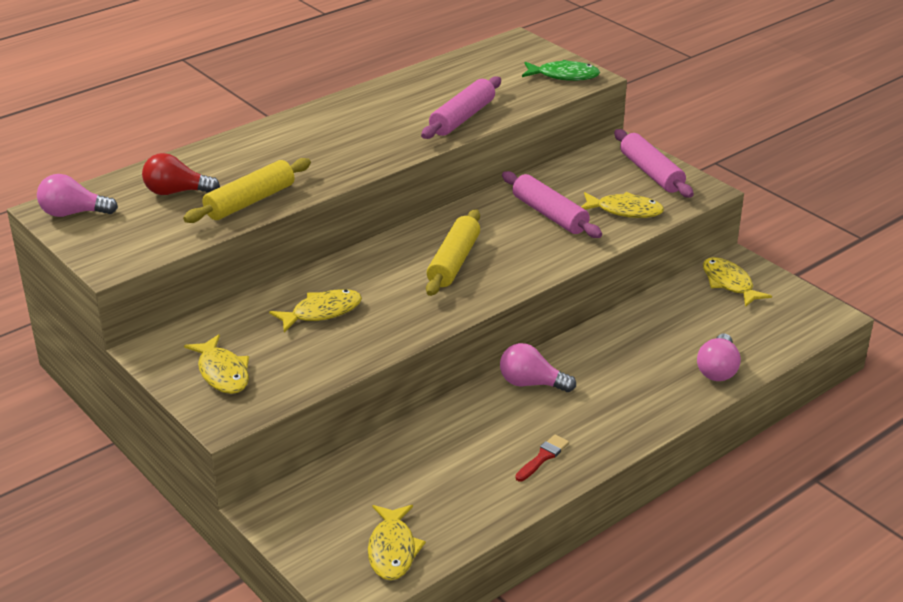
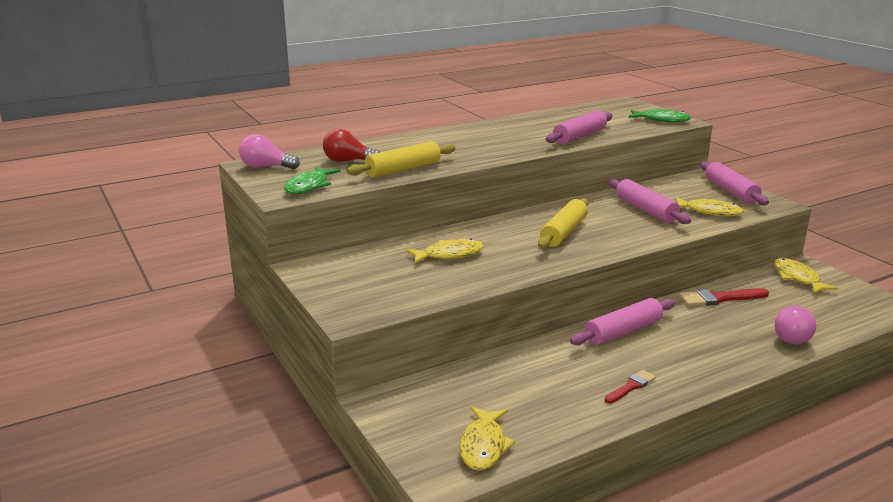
camera: 10 degrees right, 10 degrees down
yellow fish [184,334,249,394] -> none
pink light bulb [500,343,576,392] -> pink rolling pin [570,298,675,345]
none -> green fish [284,166,341,194]
none -> red brush [679,288,769,307]

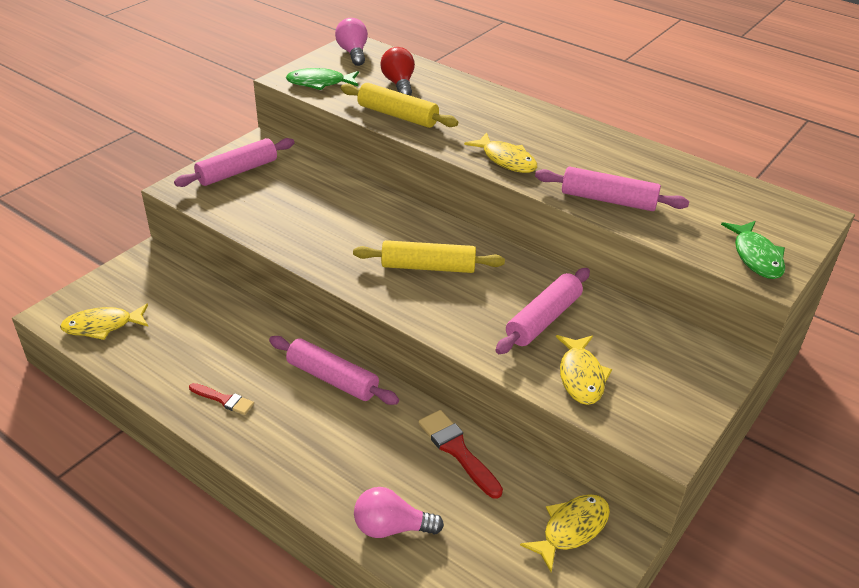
camera: 65 degrees right, 15 degrees up
yellow fish [406,239,484,264] -> yellow fish moved to [464,132,537,173]
pink rolling pin [700,161,769,205] -> pink rolling pin moved to [174,138,294,187]

